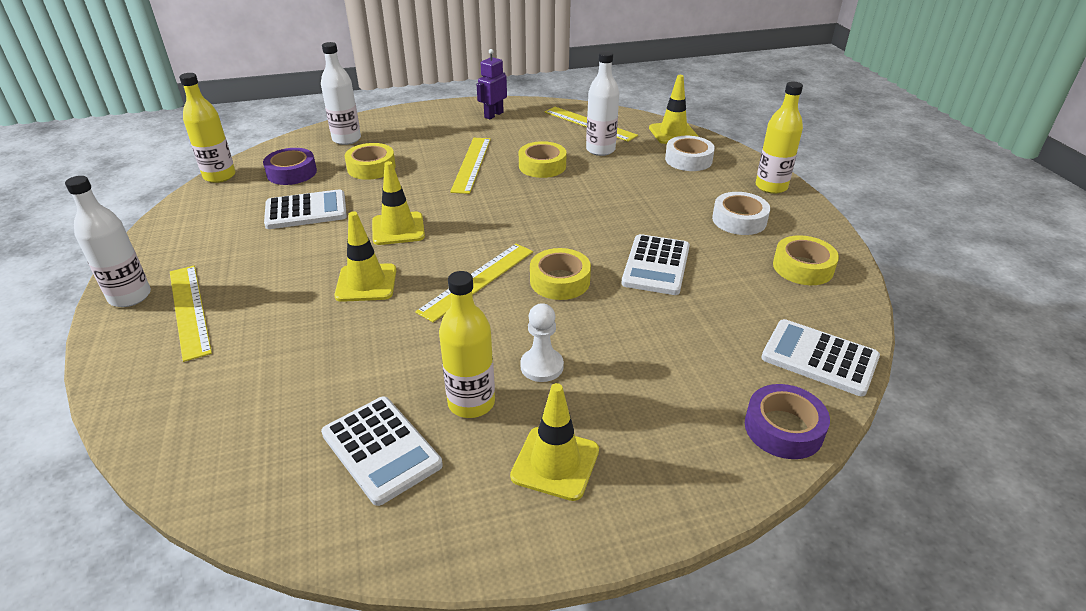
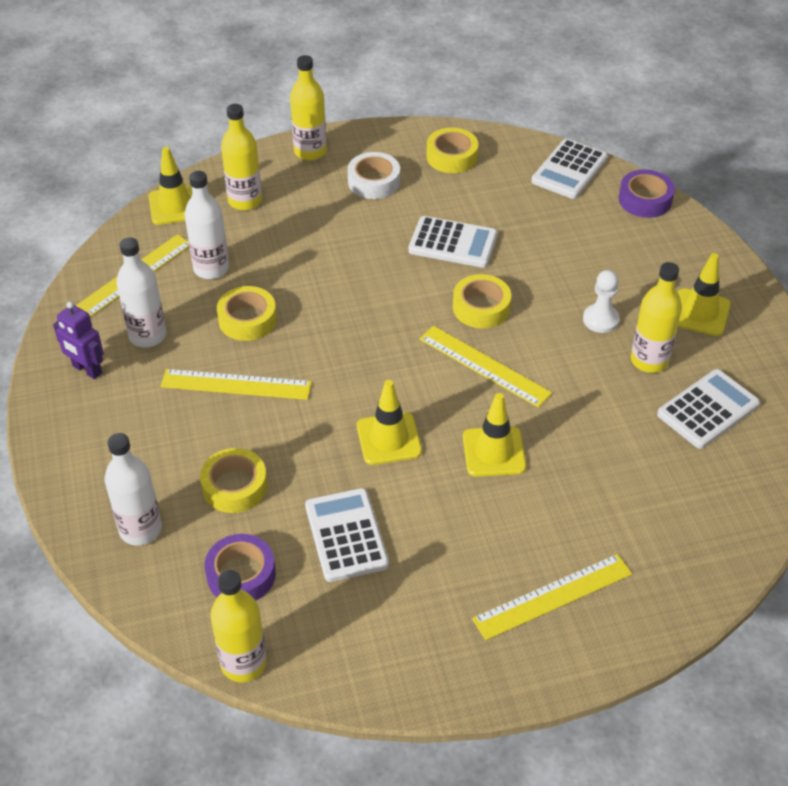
camera: 90 degrees left, 10 degrees up
white bottle [65,176,151,307] -> white bottle moved to [116,237,166,348]
white tape [665,136,715,171] -> yellow bottle [221,104,262,210]

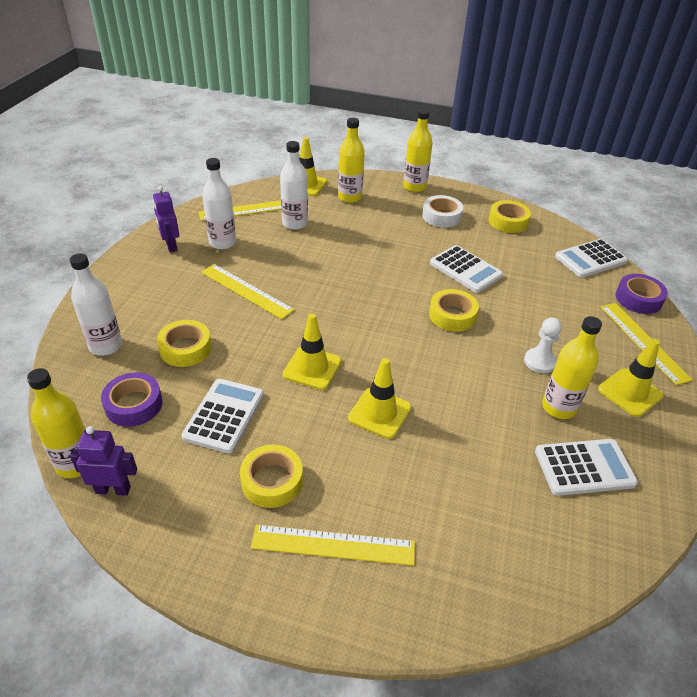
camera: 30 degrees right, 5 degrees down
yellow tape [217,286,277,341] -> yellow tape moved to [240,445,303,508]
yellow ruler [419,326,552,408] -> yellow ruler moved to [600,303,693,385]
none -> purple robot [70,426,137,496]

